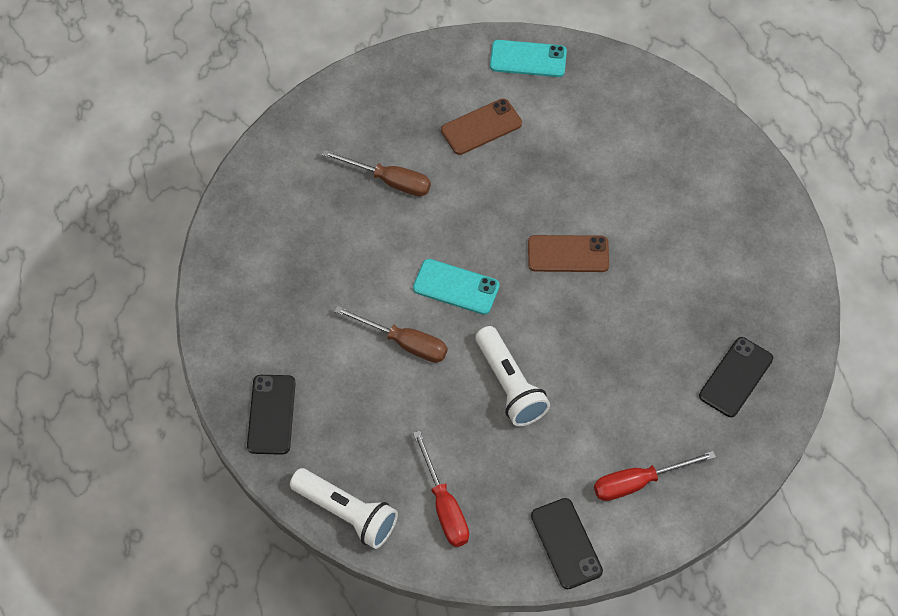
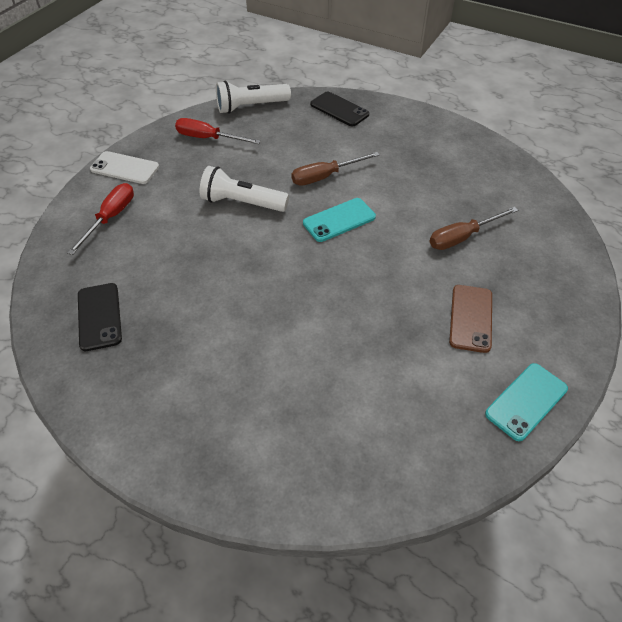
camera: 130 degrees right, 10 degrees down
brown phone [528,235,609,272] -> none
black phone [531,498,603,589] -> white phone [90,151,159,184]

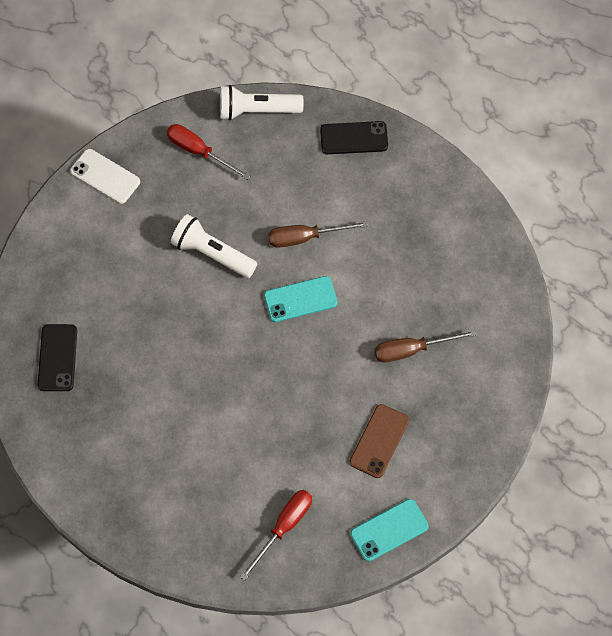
camera: 15 degrees right, 15 degrees up
red screwdriver [67,183,134,255] -> red screwdriver moved to [240,490,312,580]
black phone [310,92,369,126] -> black phone turned 60 degrees counterclockwise [320,121,388,154]

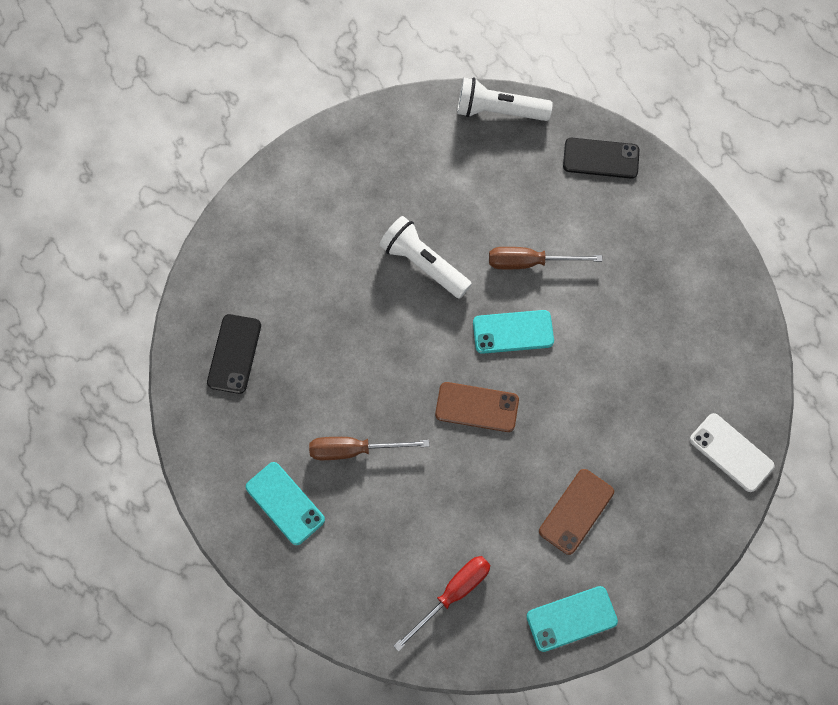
camera: 10 degrees right, 5 degrees up
white phone [70,149,140,204] -> white phone moved to [690,413,774,492]
red screwdriver [166,124,251,180] -> none
brown screwdriver [374,330,476,362] -> brown screwdriver moved to [309,437,429,460]
none -> turquoise phone [246,462,325,545]
none -> brown phone [435,382,519,432]

